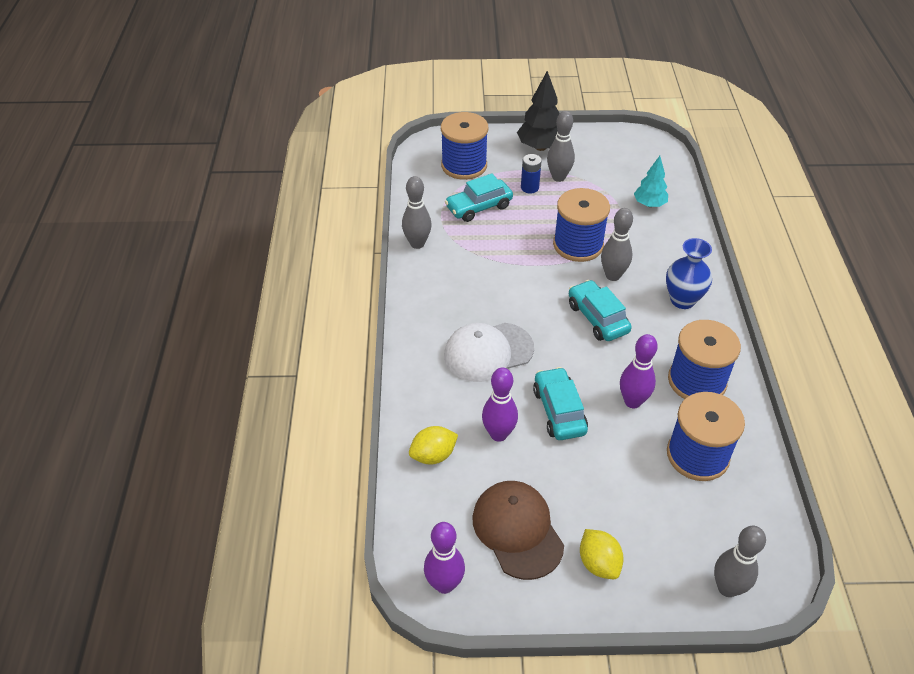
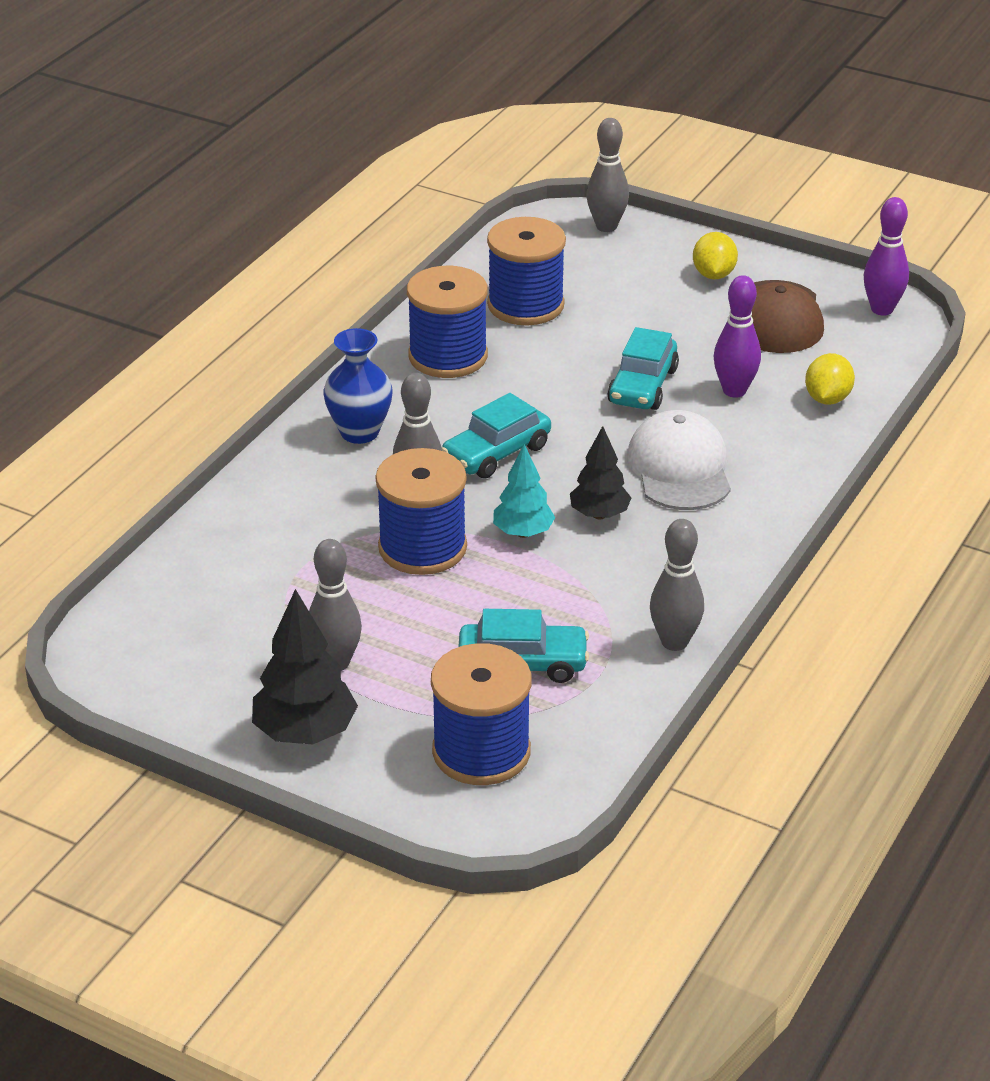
camera: 150 degrees left, 10 degrees down
yellow lemon [409,426,458,465] -> yellow lemon turned 75 degrees counterclockwise [805,353,855,405]
white cap [444,323,534,382] -> white cap turned 105 degrees counterclockwise [627,410,731,510]
blue battery [521,154,542,193] -> none
turquoise car [569,280,632,341] -> turquoise car turned 45 degrees clockwise [442,393,551,479]
purple bowling pin [620,334,658,408] -> none
turquoise tree [634,156,668,207] -> turquoise tree moved to [493,444,555,538]
none -> black tree [570,426,631,519]

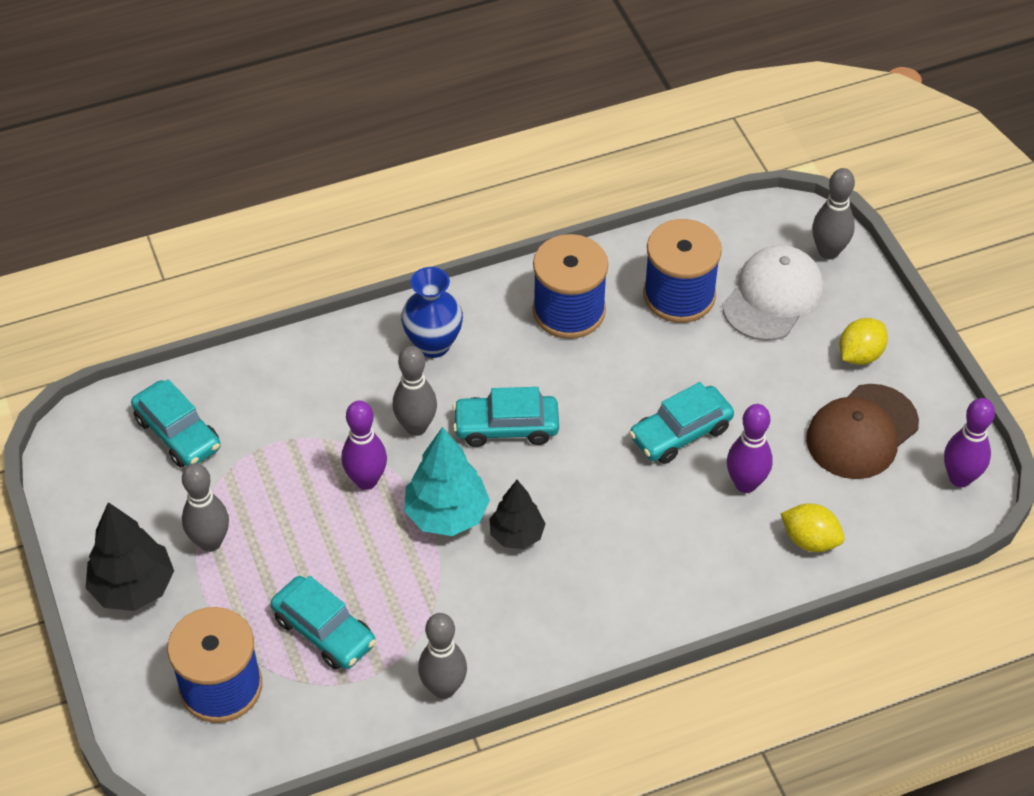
camera: 40 degrees right, 15 degrees up
blue spool [375,448,467,575] -> purple bowling pin [341,400,387,490]
turquoise tree [493,444,555,538] -> turquoise tree [404,427,490,536], size x1.53
white cap [627,410,731,510] -> white cap moved to [722,245,824,341]
yellow lemon [805,353,855,405] -> yellow lemon turned 60 degrees clockwise [780,503,845,552]
none -> turquoise car [131,379,221,468]

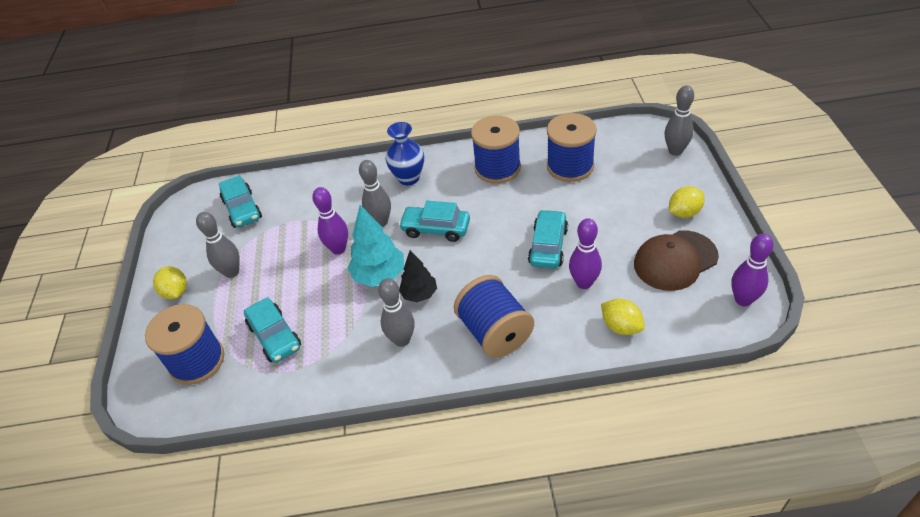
camera: 20 degrees right, 5 degrees down
black tree [86,502,174,611] -> yellow lemon [153,266,187,299]
grey bowling pin [418,613,467,699] -> grey bowling pin moved to [378,278,415,347]
turquoise car [629,382,734,464] -> turquoise car turned 120 degrees clockwise [528,209,568,269]
white cap [722,245,824,341] -> none
none -> blue spool [454,275,534,358]

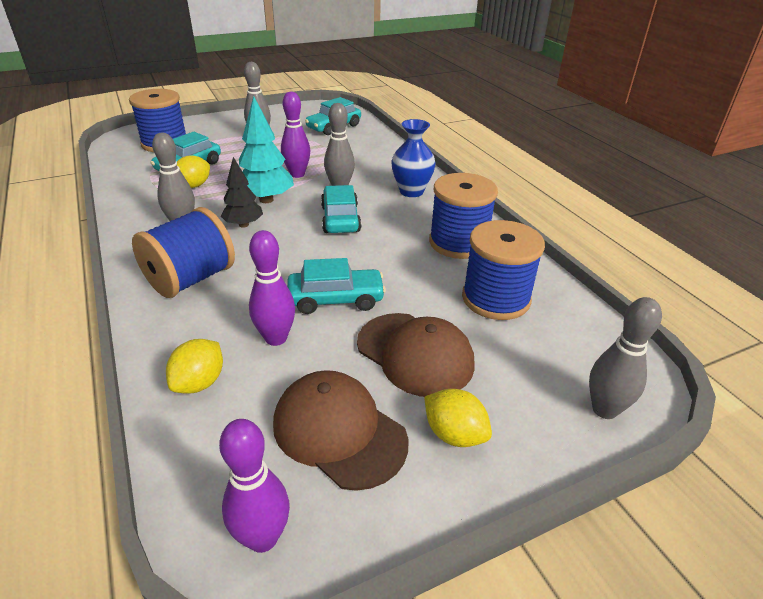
camera: 65 degrees right, 10 degrees down
yellow lemon [153,266,187,299] -> yellow lemon moved to [177,155,210,188]
none -> brown cap [357,313,475,397]

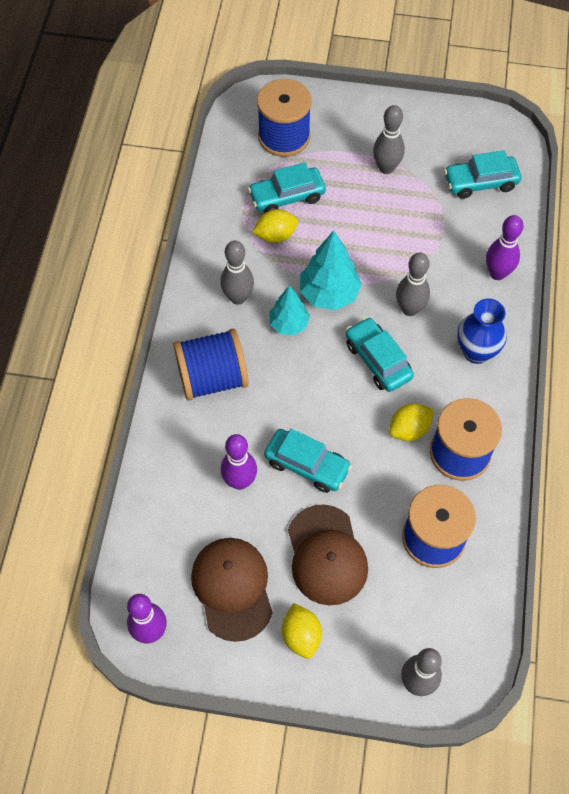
camera: 35 degrees right, 25 degrees up
yellow lemon [166,339,223,394] -> yellow lemon moved to [389,403,434,441]
black tree [221,157,263,228] -> turquoise tree [269,285,310,335]
purple bowling pin [281,92,310,178] -> purple bowling pin moved to [486,215,523,280]
turquoise car [321,185,361,233] -> turquoise car turned 60 degrees counterclockwise [346,317,414,392]

